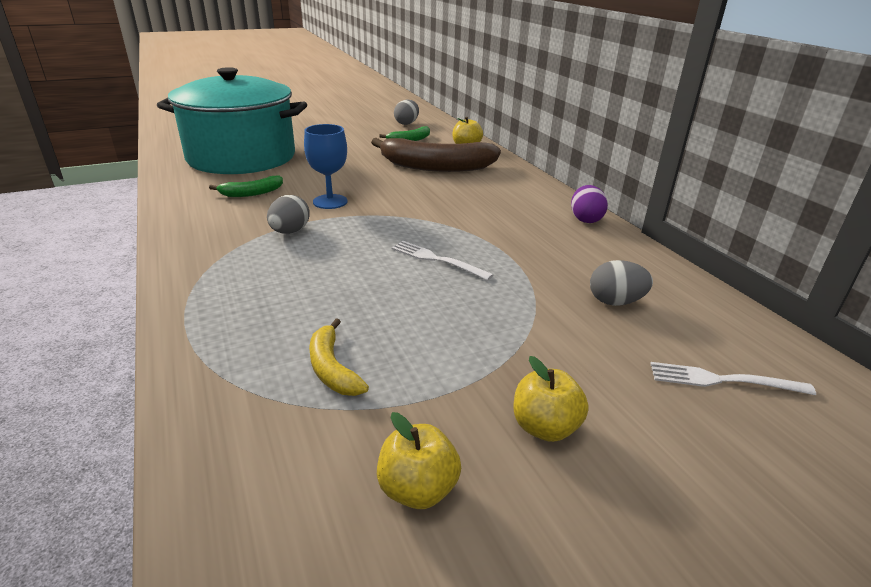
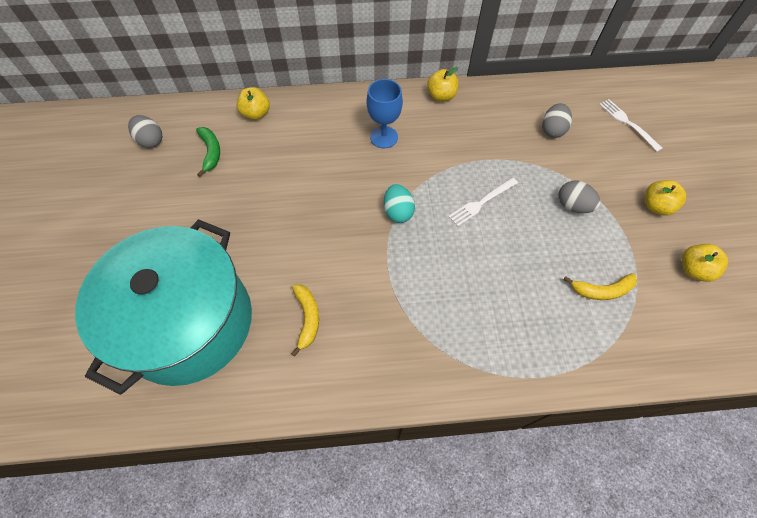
camera: 70 degrees left, 30 degrees up
green banana [209,175,283,197] -> yellow banana [291,284,319,357]
grey egg [267,195,310,234] -> grey egg moved to [558,180,601,213]
blue goblet [304,124,348,209] -> blue goblet moved to [366,79,403,148]
brown banana [371,138,501,172] -> none
purple egg [571,185,608,223] -> yellow apple [427,67,459,101]
white fork [650,362,816,395] -> white fork turned 120 degrees clockwise [599,99,663,152]
none -> turquoise egg [384,184,415,223]

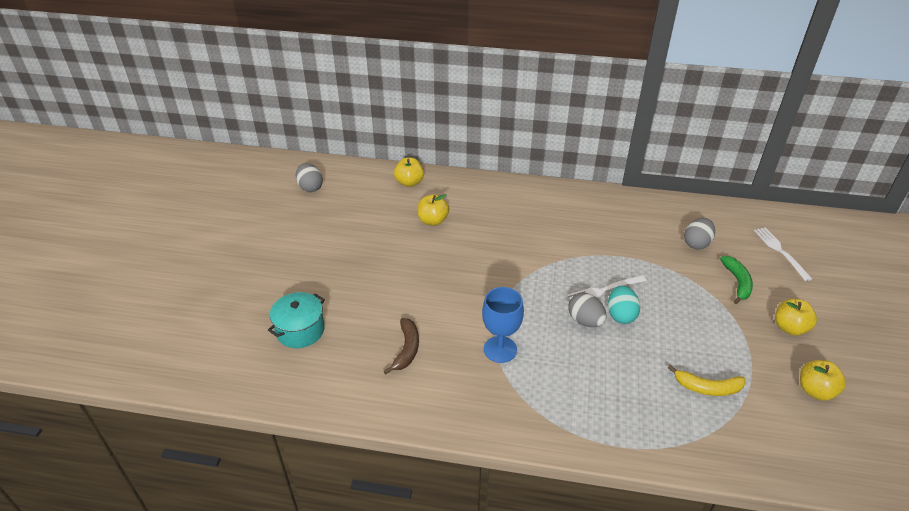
camera: 15 degrees right, 20 degrees down
turquoise pot [75,219,252,395] -> turquoise pot [268,292,325,348], size x0.41
green banana [196,127,220,177] -> green banana moved to [720,256,753,304]
yellow banana [291,284,319,357] -> brown banana [384,318,419,374]
blue goblet [366,79,403,148] -> blue goblet moved to [482,287,524,363]
turquoise egg [384,184,415,223] -> turquoise egg moved to [608,285,640,324]
yellow apple [427,67,459,101] -> yellow apple moved to [417,194,449,226]
grey egg [558,180,601,213] -> grey egg moved to [568,293,607,327]

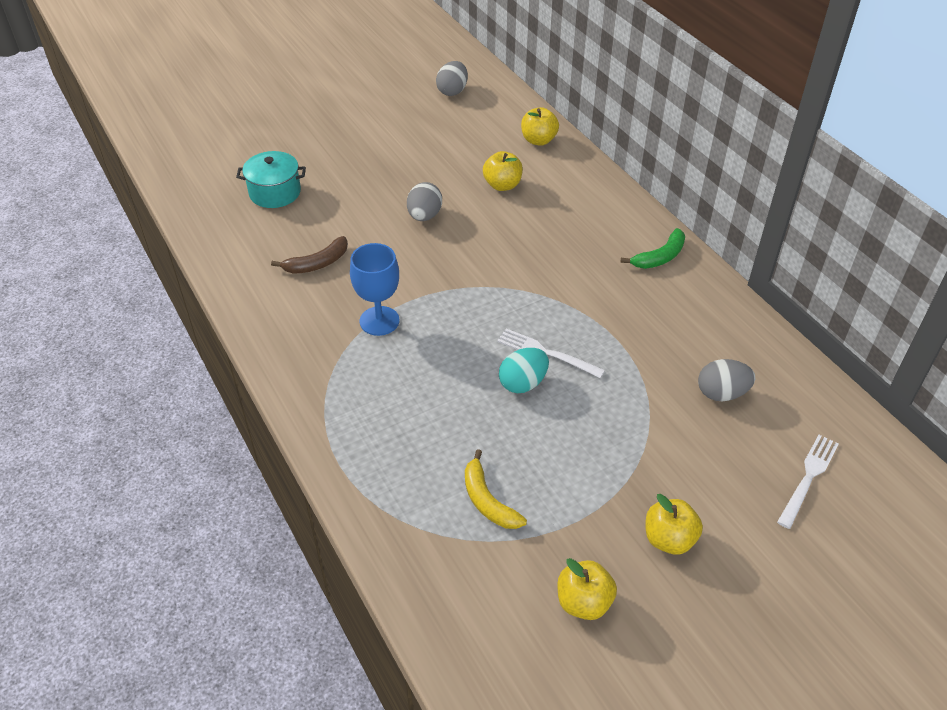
camera: 50 degrees right, 5 degrees up
grey egg [568,293,607,327] -> grey egg moved to [407,182,442,221]
green banana [720,256,753,304] -> green banana moved to [621,228,685,269]

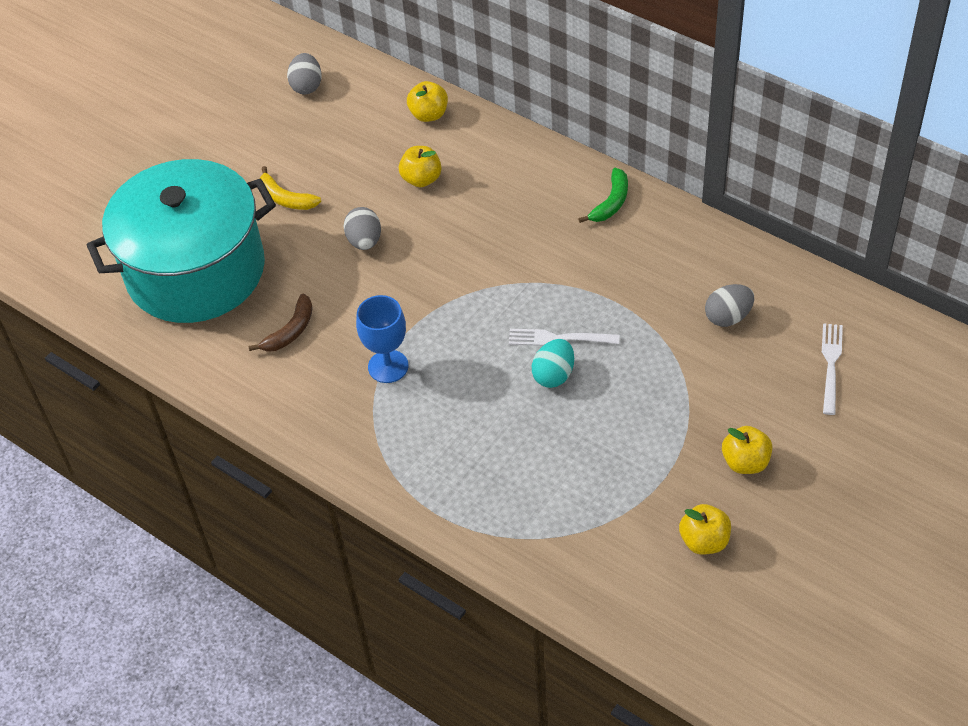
camera: 20 degrees left, 5 degrees up
turquoise pot [236,151,306,208] -> turquoise pot [87,159,276,323], size x2.47
yellow banana [465,449,527,529] -> yellow banana moved to [260,166,321,210]

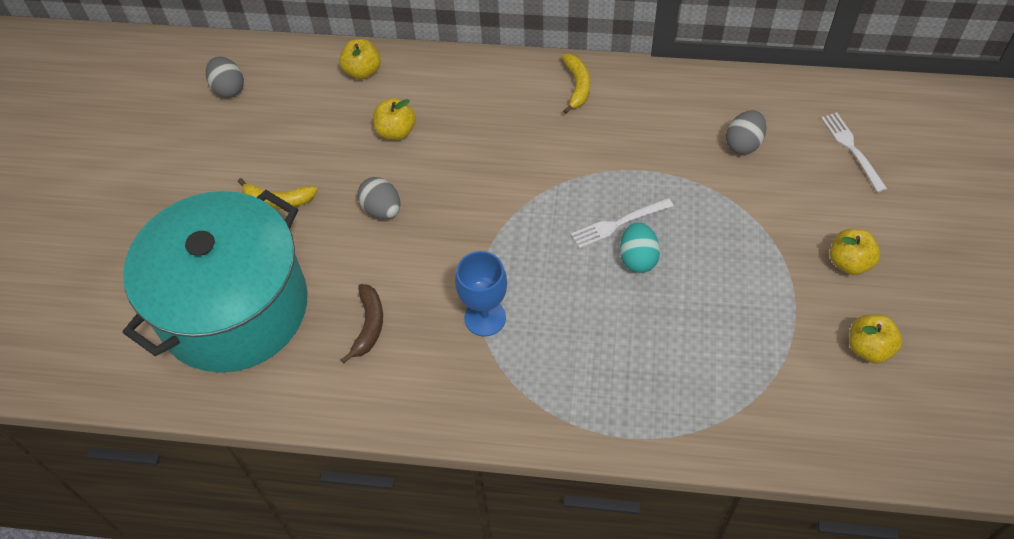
camera: 30 degrees left, 5 degrees up
green banana [578,168,628,223] -> yellow banana [562,54,591,114]

